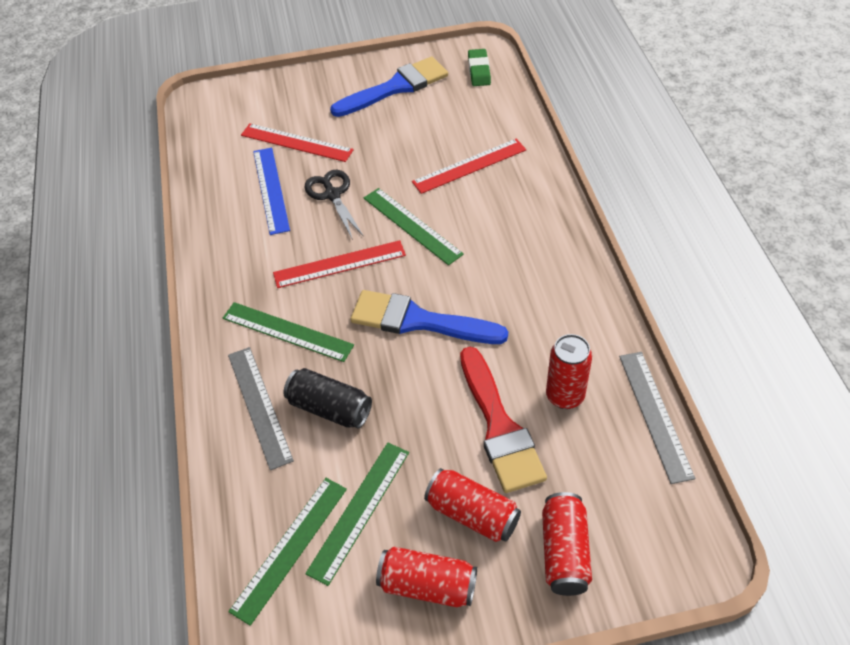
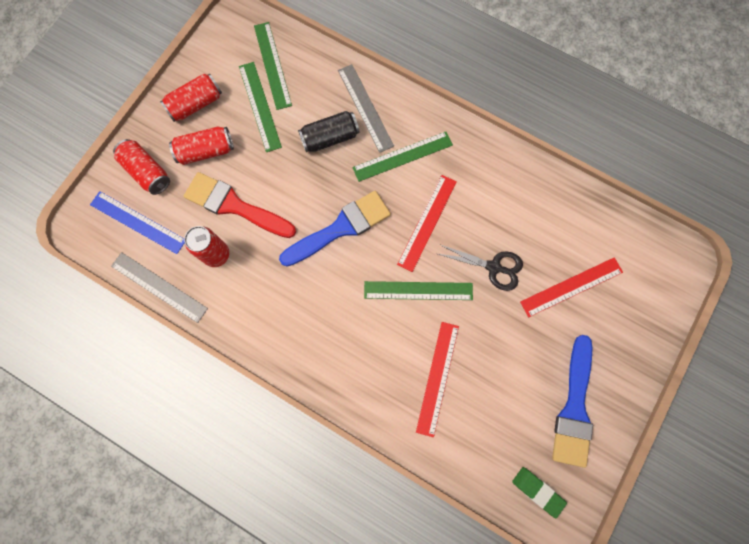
camera: 130 degrees right, 25 degrees up
grey ruler [228,347,294,470] -> grey ruler turned 45 degrees clockwise [338,64,394,153]
blue ruler [253,148,290,235] -> blue ruler moved to [90,191,185,254]

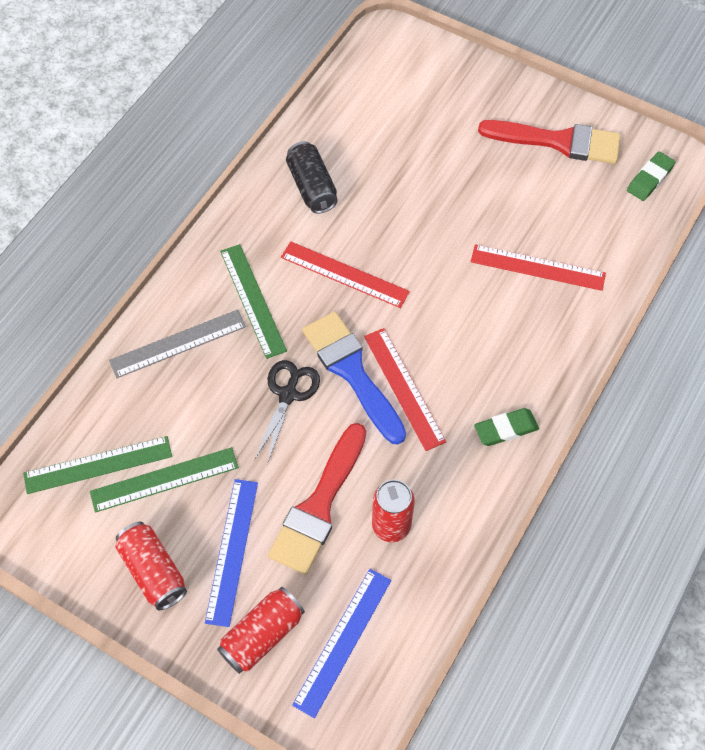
camera: 90 degrees left, 15 degrees down
grey ruler [111,252,208,323] -> none
red can [169,126,234,165] -> blue ruler [205,479,258,627]
black can [298,111,359,152] -> black can moved to [286,141,338,214]
green ruler [364,281,473,300] -> none
black scissors [438,244,523,291] -> black scissors moved to [254,360,320,464]
red ruler [520,257,623,317] -> red ruler moved to [364,328,446,451]
blue brush [552,335,593,468] -> red brush [478,120,621,164]
none -> green eraser [474,408,539,446]

